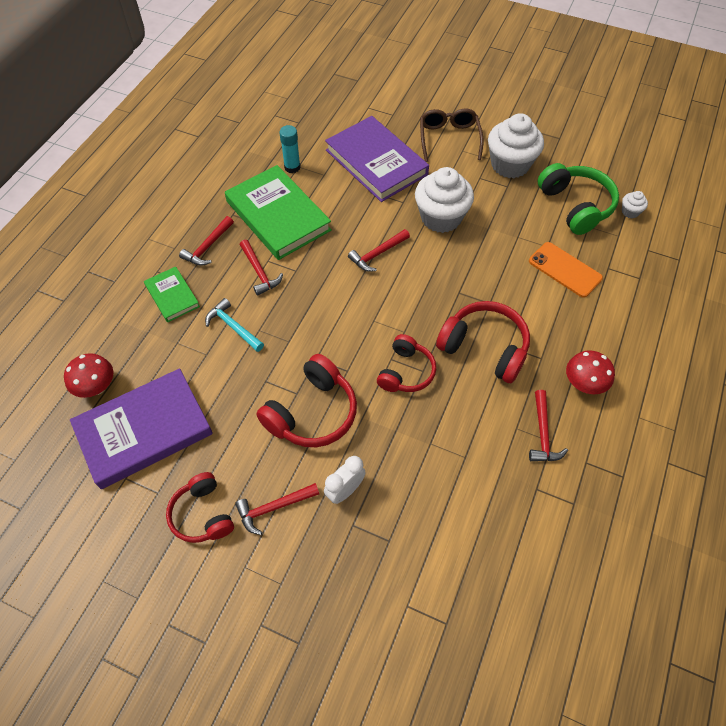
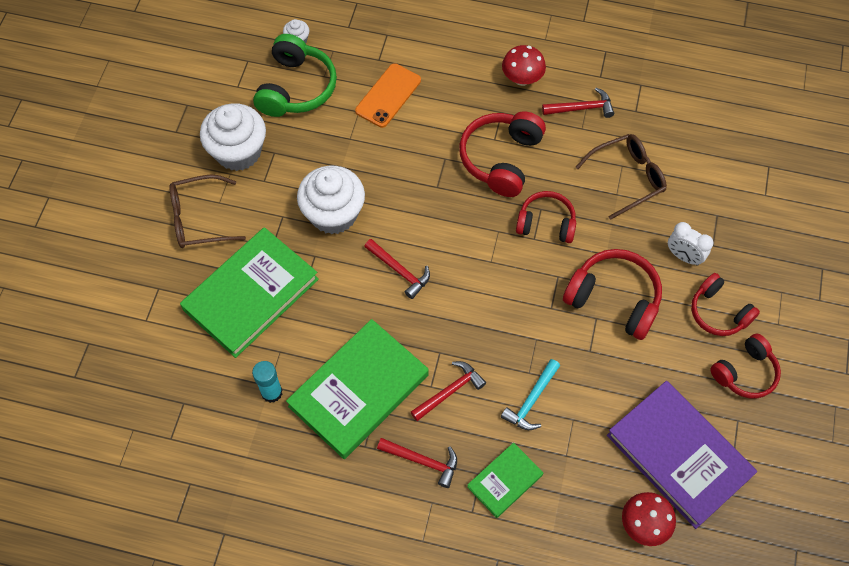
camera: 100 degrees left, 5 degrees up
red hammer [235,483,319,535] -> red headphones [691,273,760,336]
purple book [325,116,429,202] -> green book [180,227,319,358]
green headphones [538,163,619,235] -> green headphones turned 135 degrees clockwise [253,34,337,117]
none -> brown glasses [576,134,667,220]

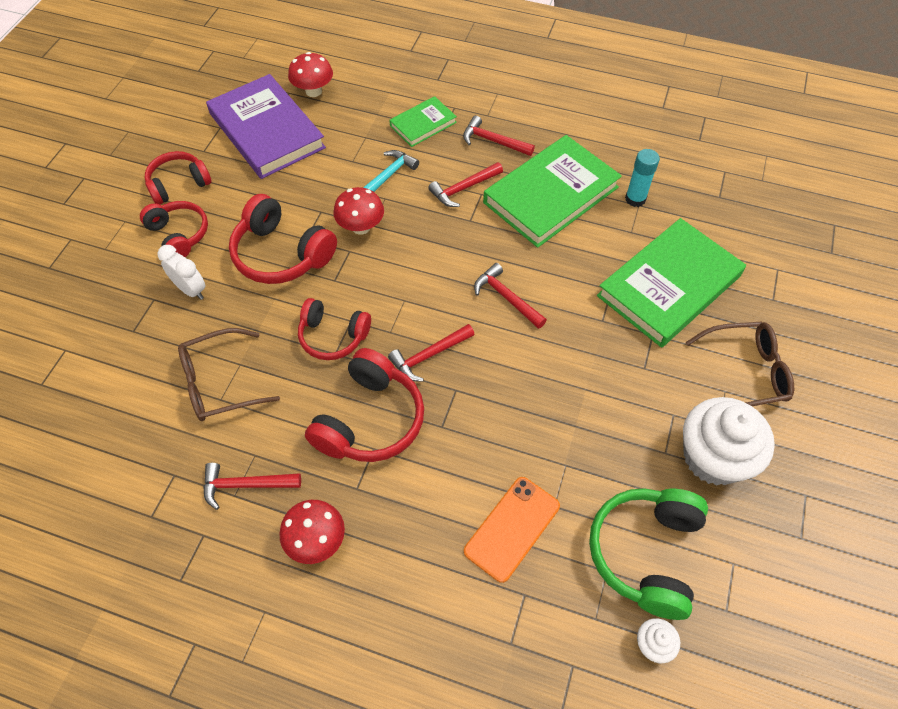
camera: 175 degrees left, 5 degrees down
white cupcake [297,166,365,234] -> none
none -> red mushroom [333,187,384,235]
none -> red hammer [388,324,475,382]

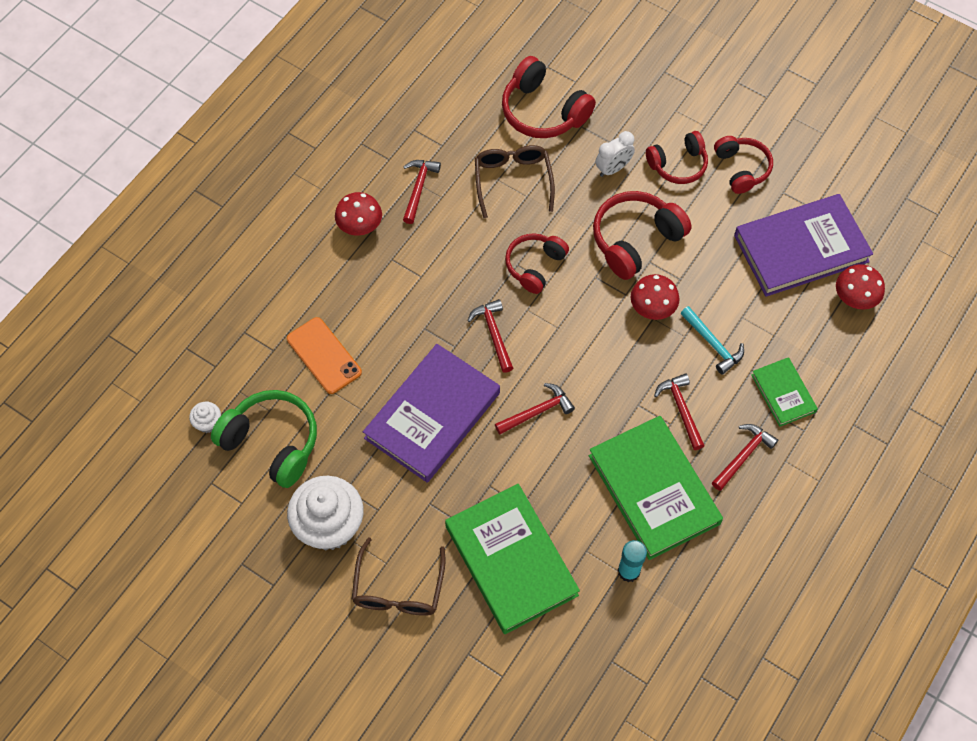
camera: 105 degrees right, 5 degrees up
red headphones [305,348,424,462] -> red headphones moved to [502,56,596,138]
none -> purple book [363,344,500,483]

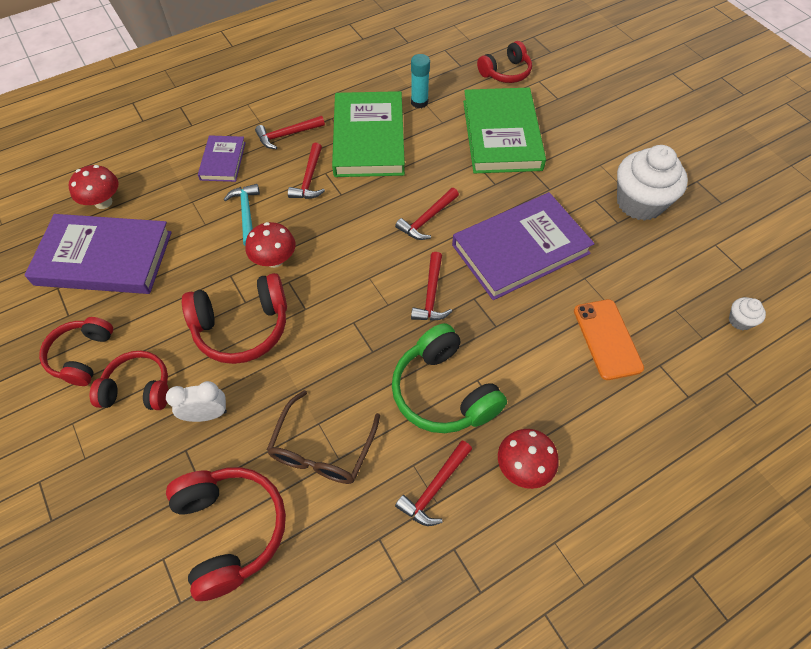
camera: 155 degrees left, 5 degrees down
green headphones [211,390,317,488] -> green headphones moved to [392,323,507,433]
brown glasses [352,537,446,616] -> none
red hammer [495,383,575,434] -> red hammer turned 45 degrees counterclockwise [395,188,459,240]
red headphones [505,233,569,294] -> red headphones moved to [477,41,532,83]
green book [751,357,818,427] -> purple book [198,135,246,182]

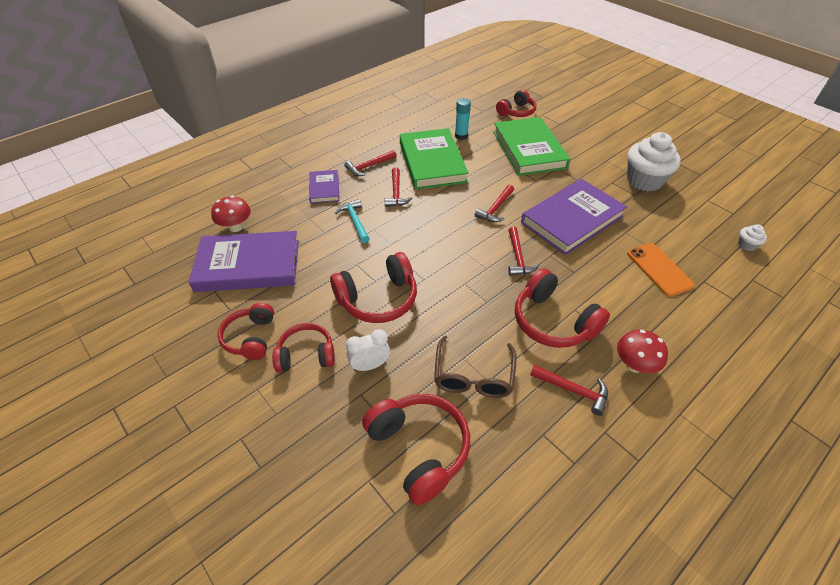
camera: 10 degrees left, 10 degrees down
red mushroom [245,222,295,268] -> none
green headphones [392,323,507,433] -> red headphones [515,268,610,348]
red hammer [395,440,472,526] -> red hammer turned 90 degrees counterclockwise [530,365,608,416]

